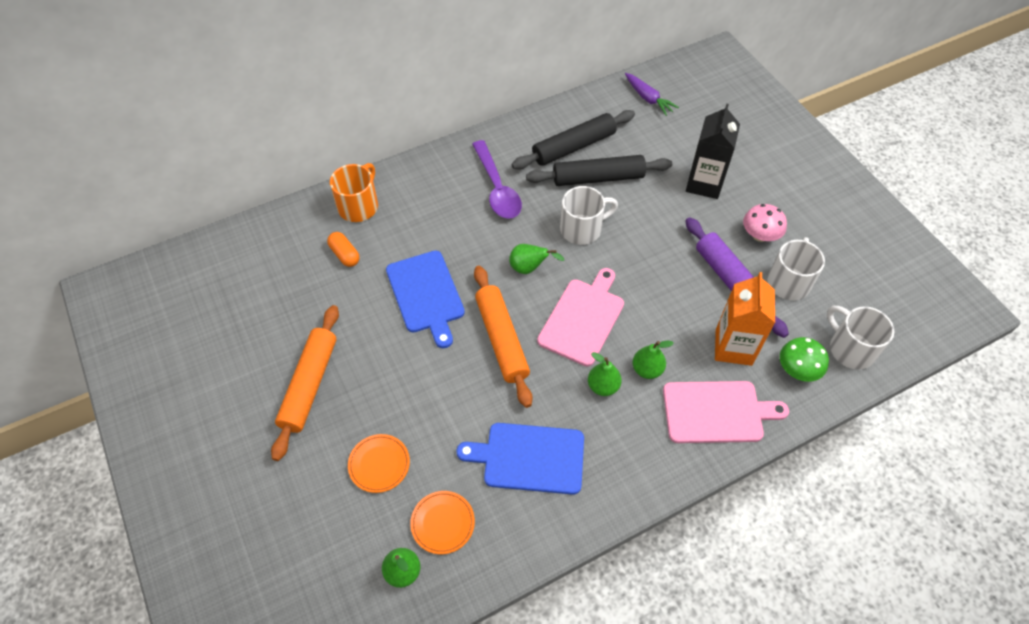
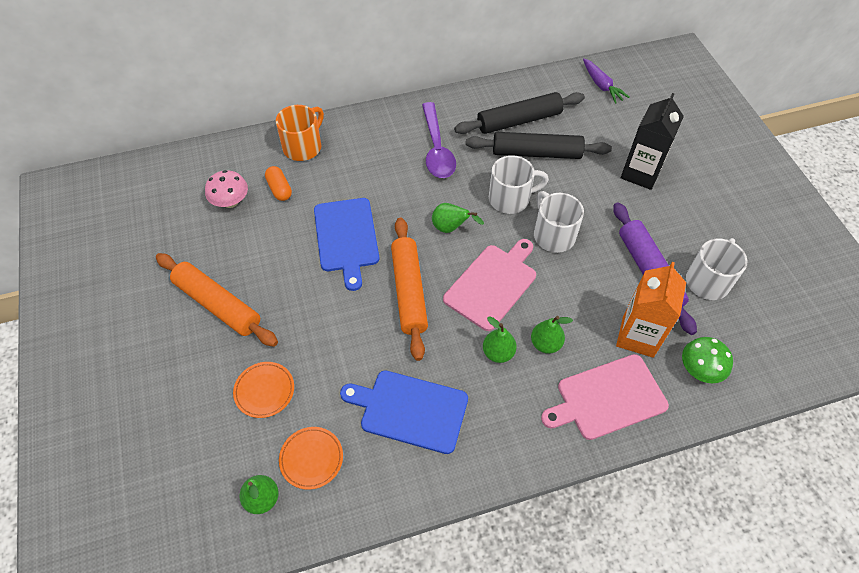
camera: 10 degrees right, 0 degrees up
orange rolling pin [271,305,339,461] -> orange rolling pin turned 75 degrees counterclockwise [156,253,278,347]
pink cutting board [663,381,789,443] -> pink cutting board turned 150 degrees clockwise [541,354,669,440]
pink mushroom [743,204,787,242] -> pink mushroom moved to [205,170,248,208]
white mug [827,306,894,370] -> white mug moved to [534,191,584,253]

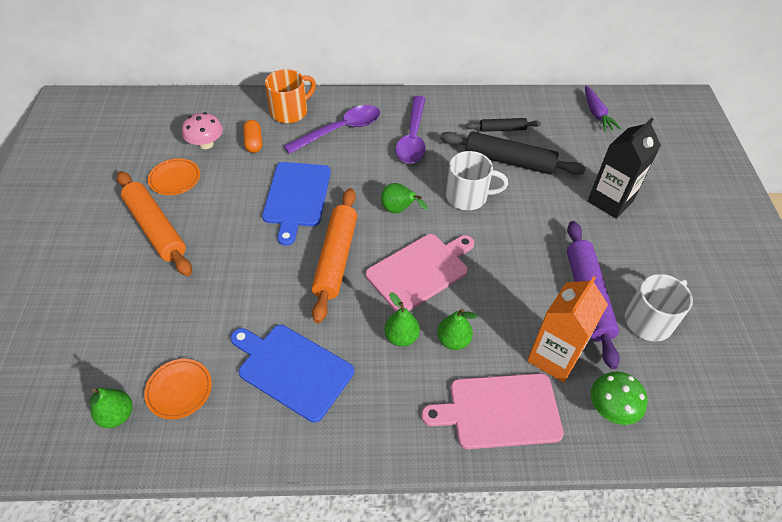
camera: 15 degrees right, 5 degrees down
orange plate [233,362,294,418] -> orange plate moved to [148,158,200,195]
black rolling pin [454,92,585,134] -> black rolling pin [466,118,541,132], size x0.54
white mug [534,191,584,253] -> none
none -> purple spoon [284,105,380,154]

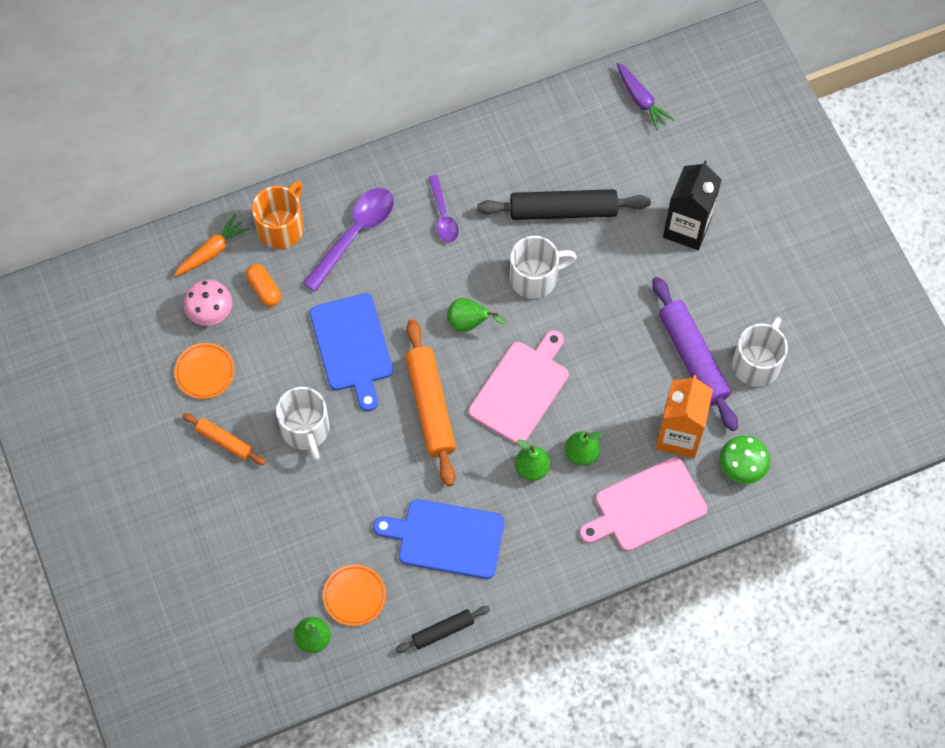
camera: 20 degrees left, 15 degrees up
orange rolling pin [117,171,192,276] -> orange rolling pin [182,413,266,465], size x0.54
purple spoon [396,96,426,164] -> purple spoon [428,175,459,242], size x0.60
black rolling pin [466,118,541,132] -> black rolling pin moved to [396,606,490,653]
none -> orange carrot [174,214,250,276]
none -> white mug [276,387,330,461]

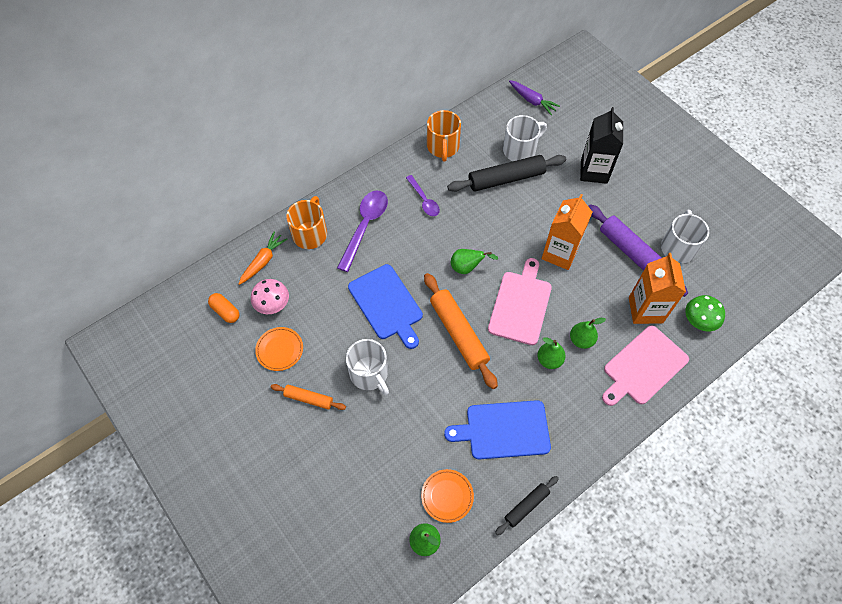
camera: 15 degrees left, 5 degrees down
orange capsule [246,264,281,307] -> orange capsule moved to [208,293,240,323]
white mug [510,236,577,299] -> white mug moved to [503,115,547,161]
none -> orange mug [427,110,461,162]
none -> orange carton [542,194,592,270]

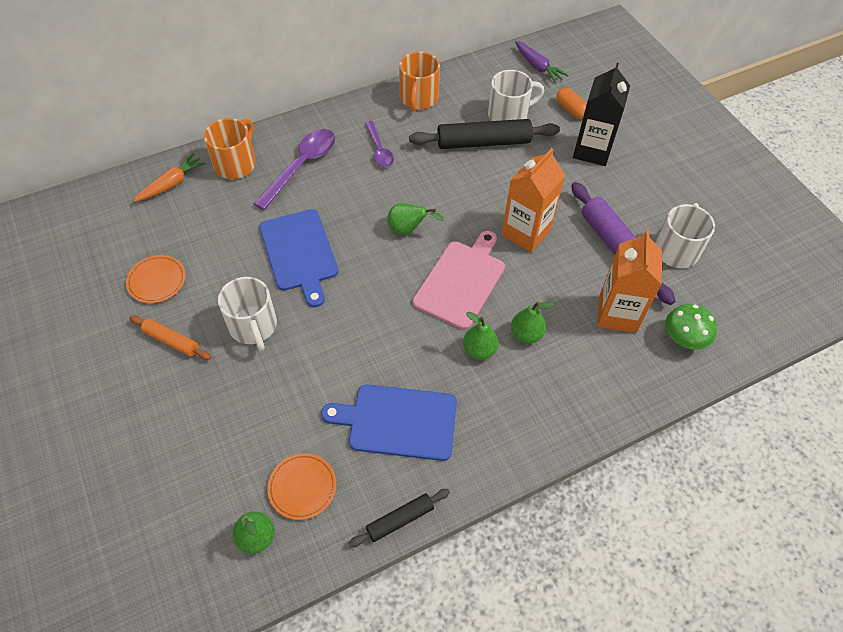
camera: 10 degrees right, 5 degrees down
orange capsule [208,293,240,323] -> orange capsule moved to [556,88,587,119]
pink mushroom [251,279,289,314] -> none
orange rolling pin [424,273,498,389] -> none
pink cutting board [602,326,689,406] -> none

